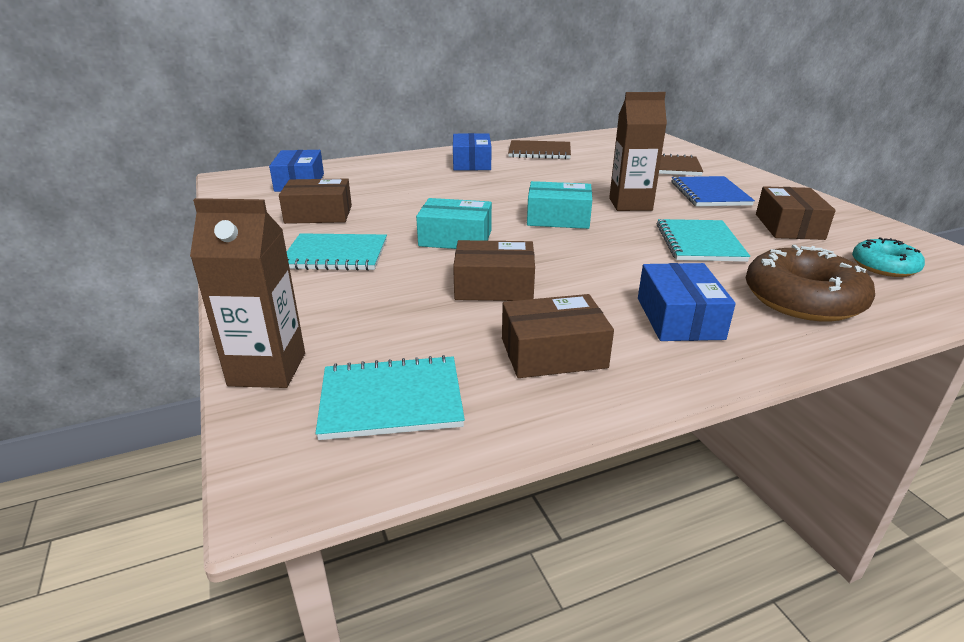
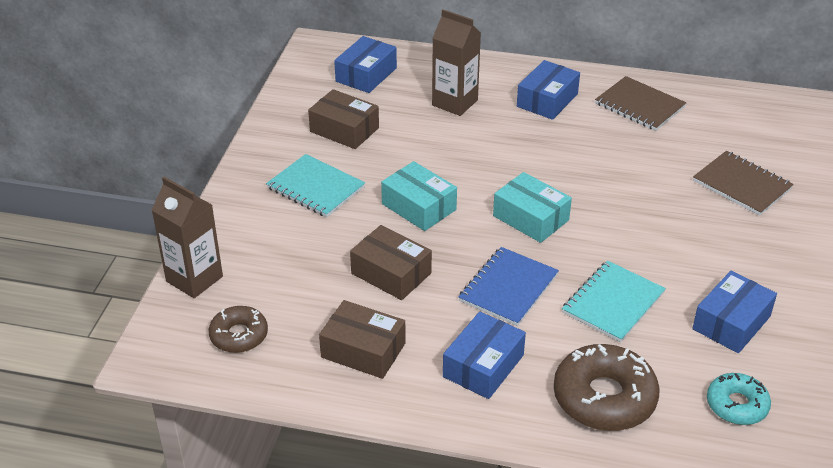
camera: 35 degrees right, 10 degrees up
turquoise notebook [315,355,465,440] -> brown donut [209,306,268,353]
brown carton [609,92,667,211] -> brown carton moved to [432,9,481,116]
blue notebook [671,176,755,206] -> blue notebook moved to [459,247,559,326]
brown box [756,186,836,240] -> blue box [692,271,777,353]

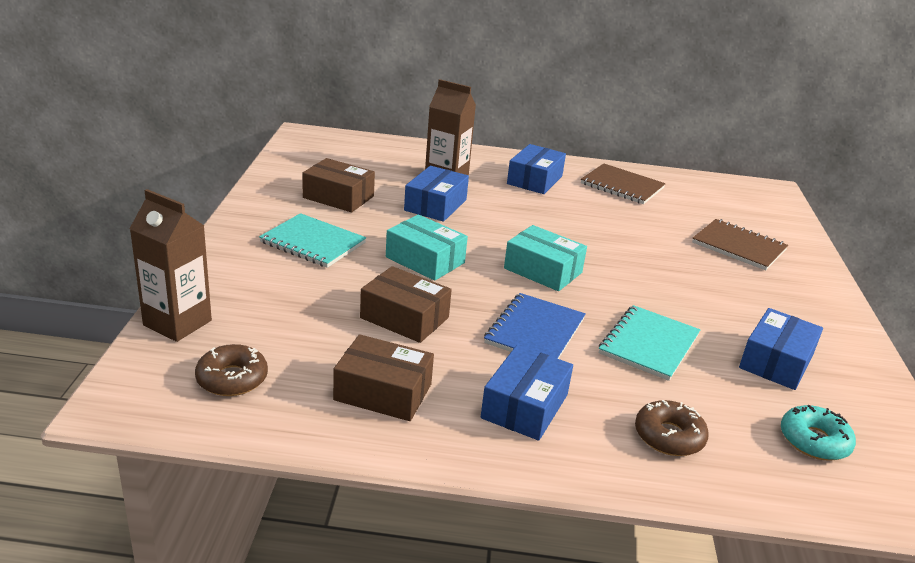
camera: 10 degrees left, 10 degrees down
blue box [334,36,397,93] -> blue box moved to [404,166,469,222]
brown donut [554,344,660,431] -> brown donut [635,400,709,456], size x0.60

